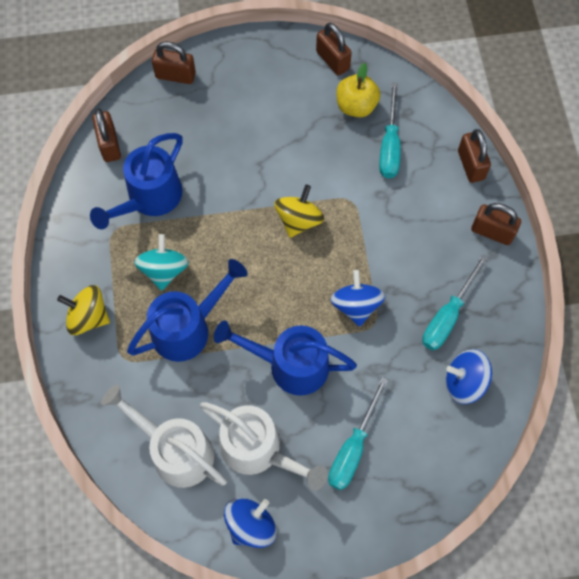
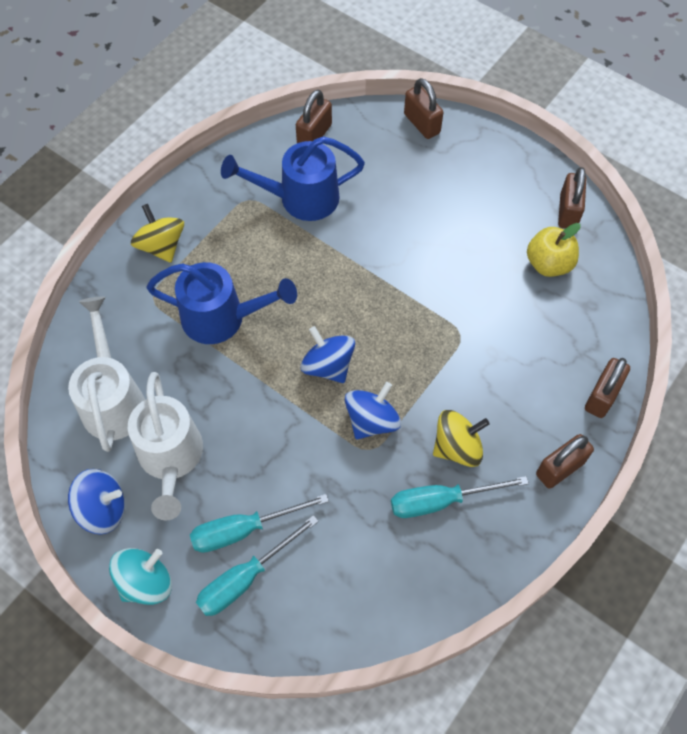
camera: 45 degrees right, 5 degrees down
turquoise spinning top [134,234,189,291] -> turquoise spinning top moved to [109,548,172,605]
blue watering can [214,320,357,396] -> none
yellow spinning top [274,185,324,238] -> yellow spinning top moved to [433,410,489,467]
turquoise screwdriver [379,83,401,178] -> turquoise screwdriver moved to [196,515,319,616]
blue spinning top [446,349,492,404] -> blue spinning top moved to [301,326,355,383]
brown padlock [471,203,521,245] -> brown padlock turned 75 degrees clockwise [536,434,594,489]

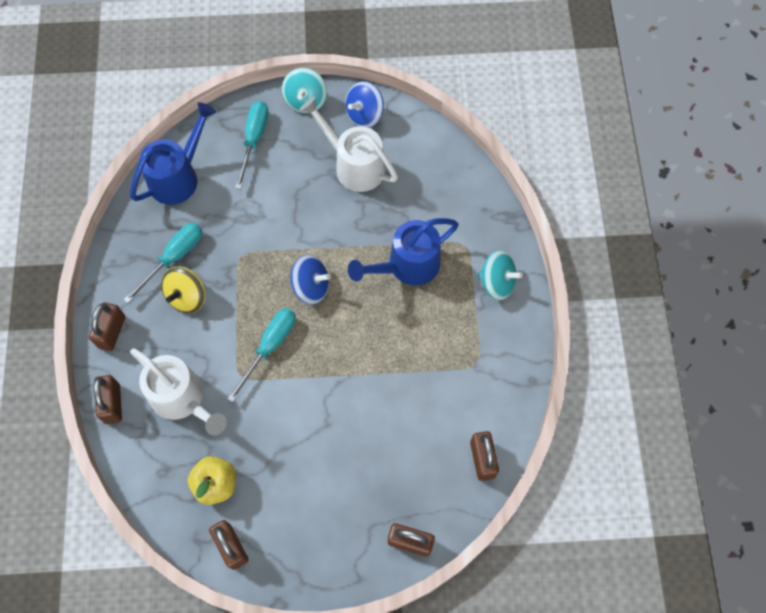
camera: 140 degrees right, 5 degrees up
white watering can [68,296,145,452] -> white watering can moved to [130,348,227,435]
yellow spinning top [131,204,184,263] -> turquoise spinning top [478,250,523,300]
turquoise screwdriver [190,494,329,553] -> turquoise screwdriver moved to [227,308,296,402]
blue watering can [221,136,365,221] -> blue watering can moved to [130,102,216,205]
blue spinning top [345,382,401,439] -> none

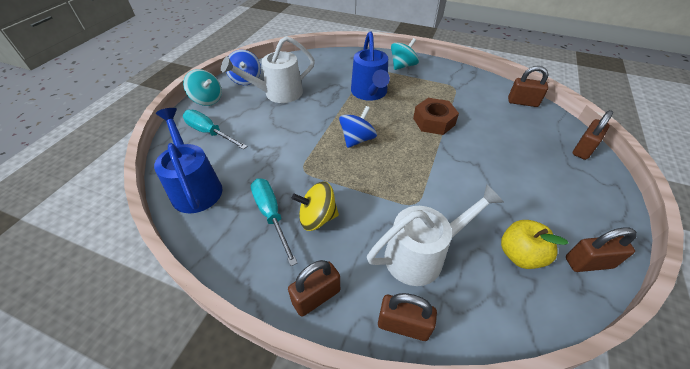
camera: 65 degrees left, 20 degrees down
brown padlock [89,302,125,351] -> brown padlock turned 75 degrees counterclockwise [288,260,340,317]
yellow spinning top [161,267,206,313] -> yellow spinning top turned 120 degrees clockwise [292,182,339,231]
turquoise screwdriver [227,308,296,402] -> none
none -> brown nut [413,98,459,135]

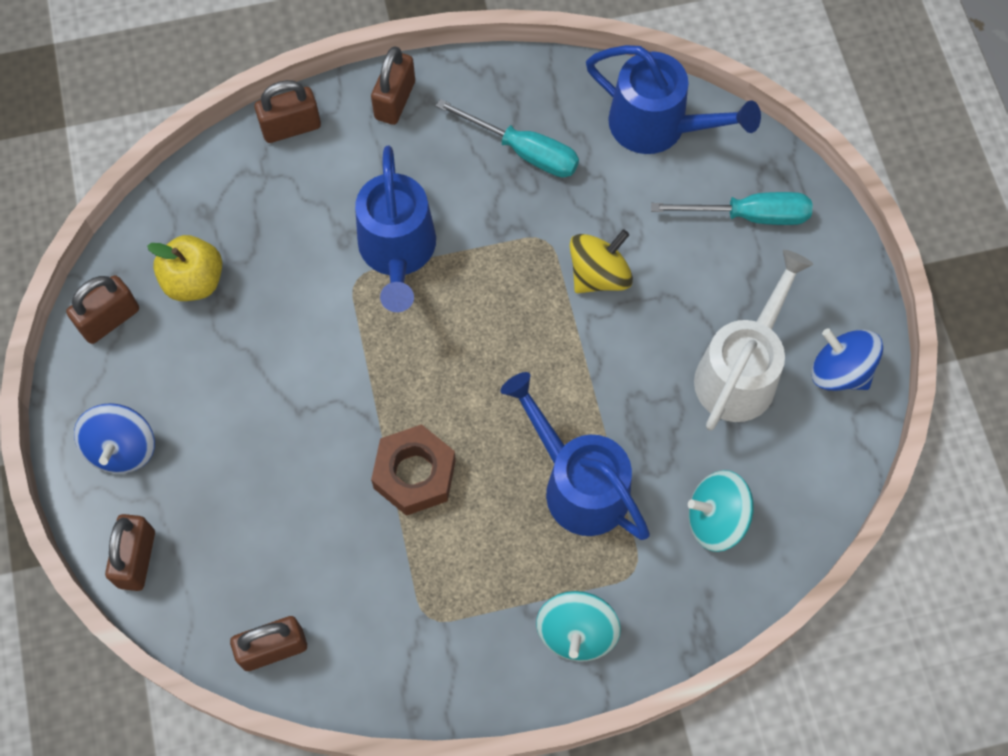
camera: 145 degrees right, 20 degrees up
turquoise spinning top [183,69,222,106] -> turquoise spinning top moved to [688,470,754,552]
yellow spinning top [292,182,339,231] -> yellow spinning top moved to [570,229,633,293]
blue spinning top [339,106,377,148] -> blue spinning top moved to [74,403,155,474]
white watering can [367,184,504,286] -> none
none -> blue watering can [355,146,436,312]

